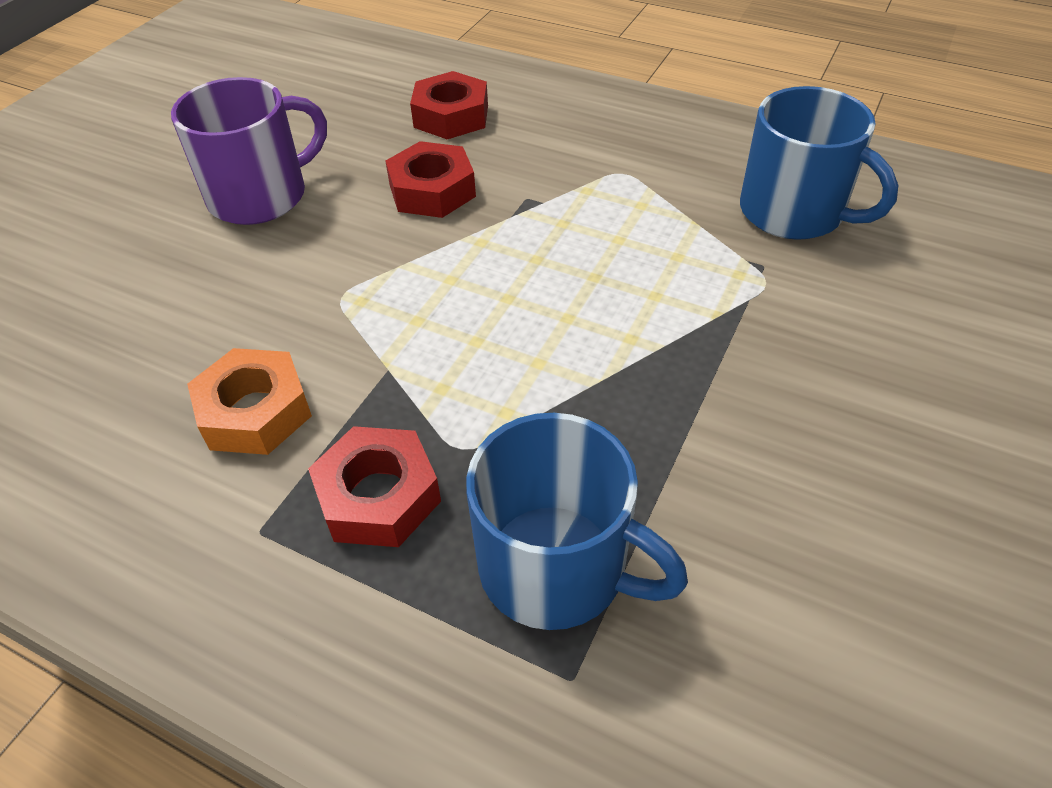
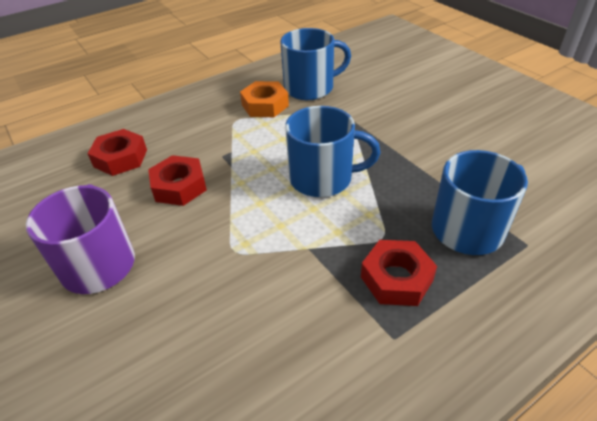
camera: 60 degrees left, 5 degrees down
orange nut [187,348,312,455] -> orange nut moved to [240,81,289,117]
none -> blue mug [285,106,381,197]

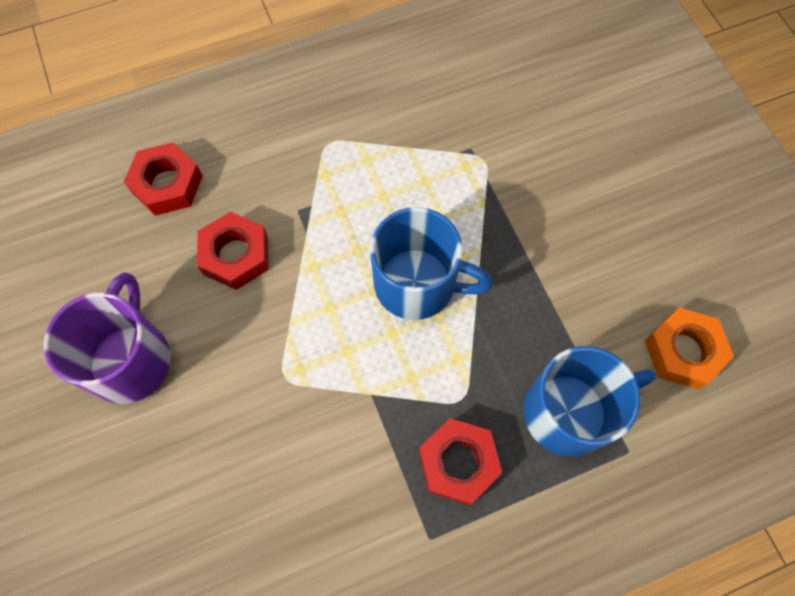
camera: 10 degrees right, 25 degrees up
orange nut [240,81,289,117] -> orange nut moved to [645,308,734,389]
blue mug [280,28,351,100] -> none

